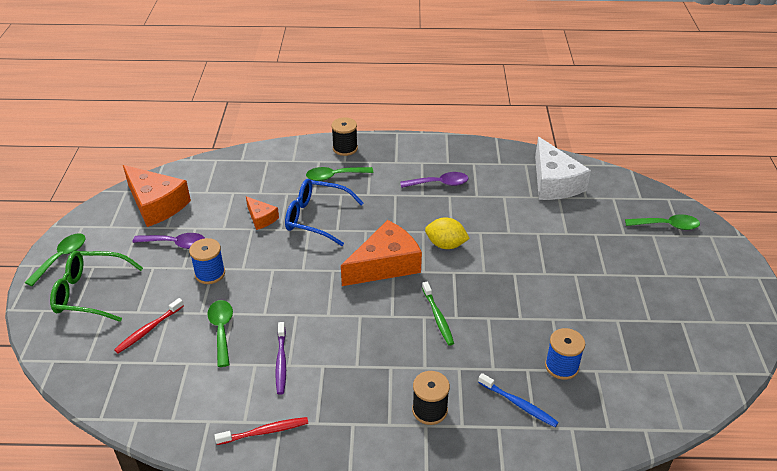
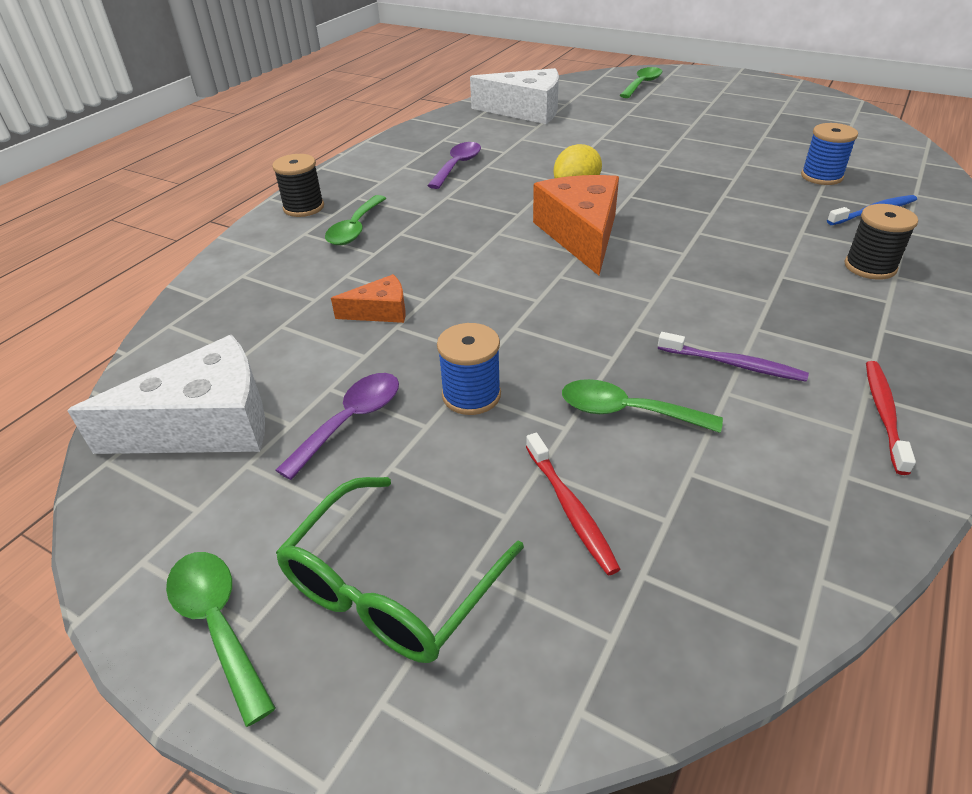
camera: 60 degrees left, 0 degrees up
orange cheese [123,165,191,227] -> white cheese [67,335,265,454]
blue glasses [285,179,363,246] -> none
green toothbrush [422,282,454,346] -> none

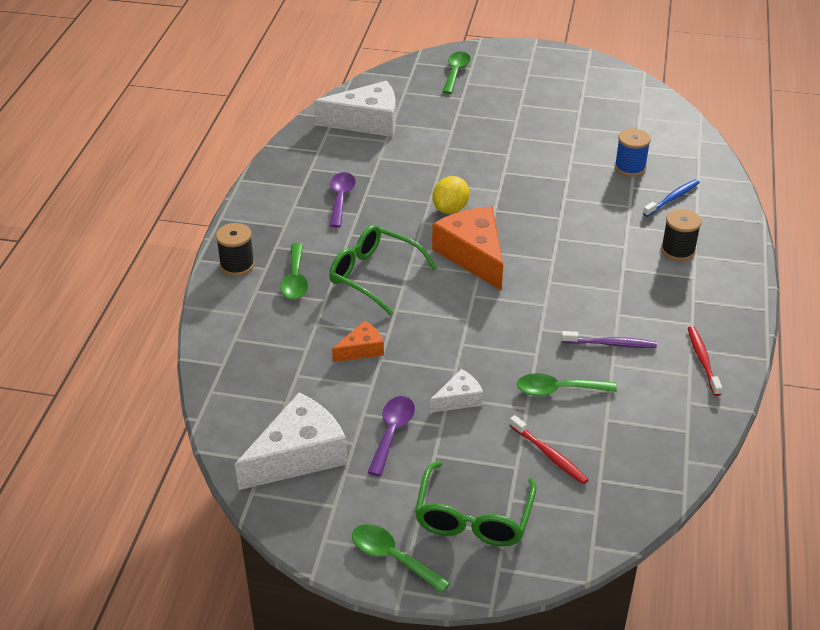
camera: 20 degrees left, 0 degrees up
blue spool [437,323,501,415] -> white cheese [430,369,483,413]
none -> green glasses [329,225,438,315]

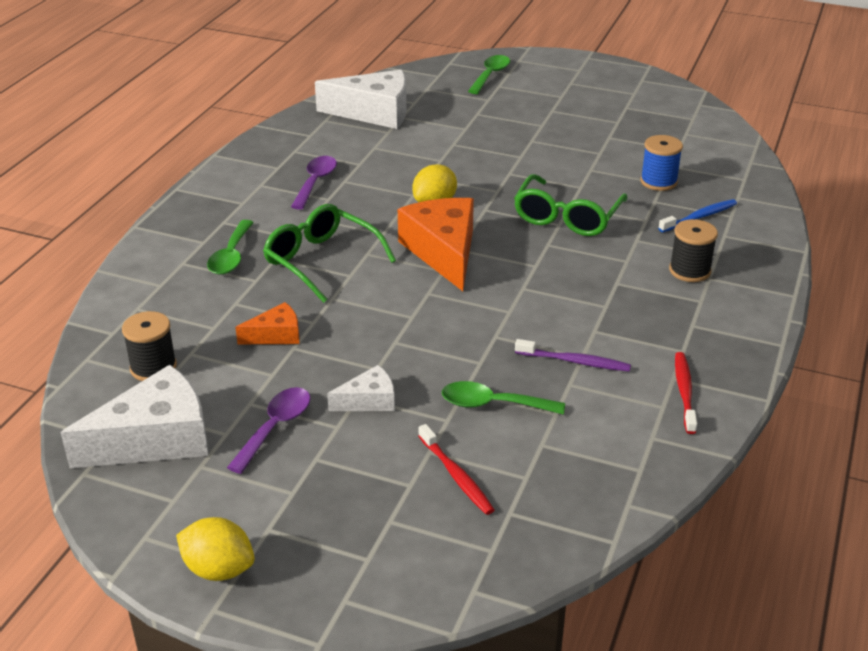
camera: 10 degrees right, 5 degrees down
black spool [216,223,255,276] -> black spool moved to [122,311,177,381]
green spoon [352,524,450,593] -> yellow lemon [176,517,255,581]
green glasses [415,461,536,546] -> green glasses moved to [514,174,628,236]

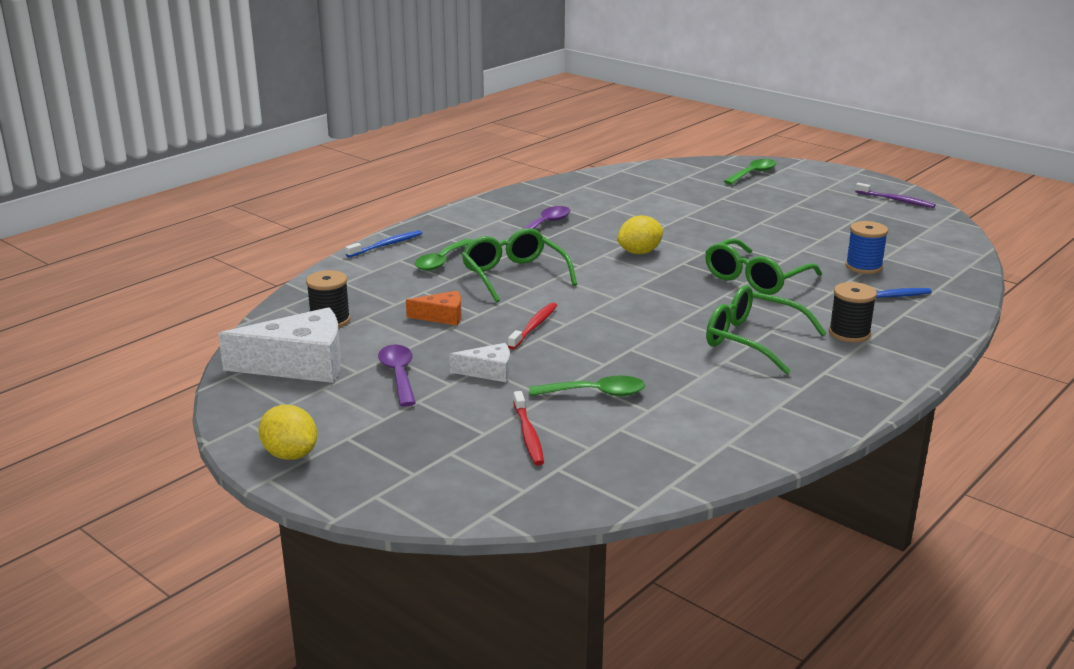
camera: 20 degrees right, 10 degrees down
purple spoon [227,387,310,474] -> purple spoon turned 60 degrees counterclockwise [378,345,416,406]
white cheese [315,70,406,129] -> none
orange cheese [398,198,474,291] -> none
green spoon [442,381,565,415] -> green spoon turned 150 degrees clockwise [529,375,646,396]
purple toothbrush [515,339,631,372] -> purple toothbrush moved to [855,183,936,208]
red toothbrush [675,352,697,434] -> red toothbrush moved to [508,302,557,349]
none -> blue toothbrush [345,230,422,258]
none -> green glasses [706,285,826,374]

